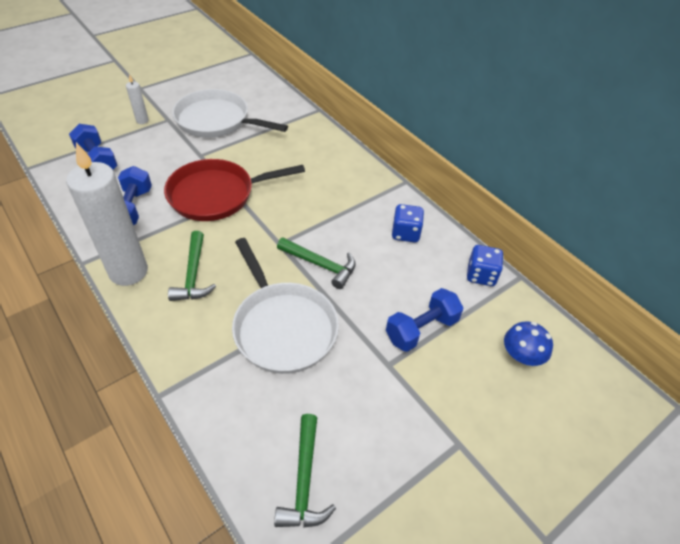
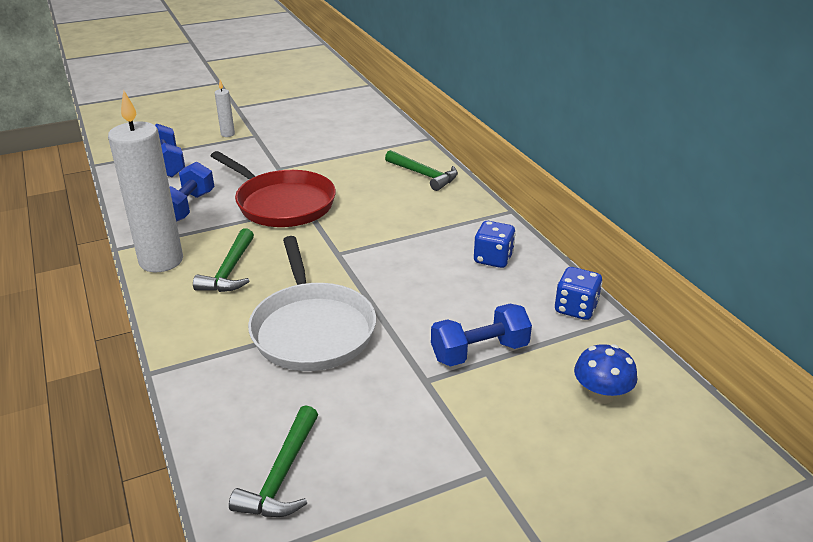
camera: 15 degrees right, 15 degrees down
red pan [164,159,305,221] -> red pan turned 135 degrees counterclockwise [211,151,336,227]
white pan [172,89,288,138] -> none
green hammer [277,237,356,289] -> green hammer moved to [385,150,458,191]

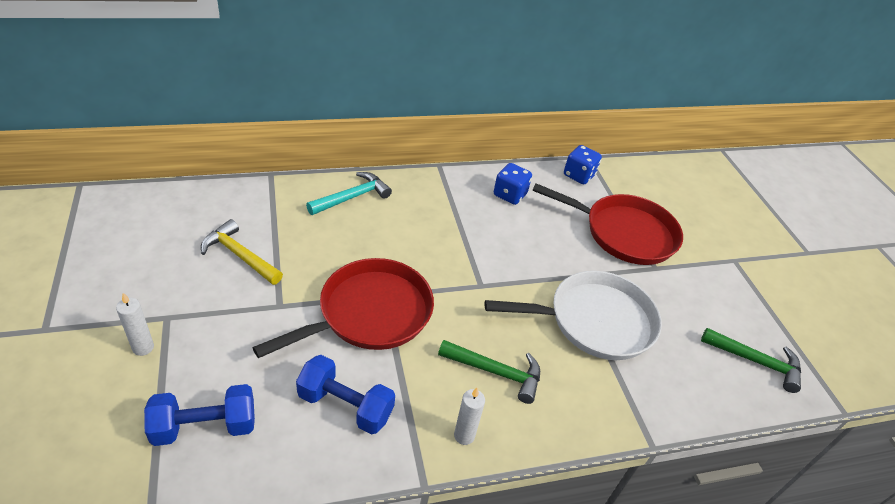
camera: 85 degrees left, 10 degrees up
white candle [108,90,183,272] -> white candle [454,388,485,445], size x0.42
green hammer [385,150,458,191] -> turquoise hammer [306,172,392,215]
blue dumbbell [431,304,532,367] -> red pan [532,183,683,265]
blue mushroom [574,344,637,404] -> none
none -> yellow hammer [201,219,283,285]

